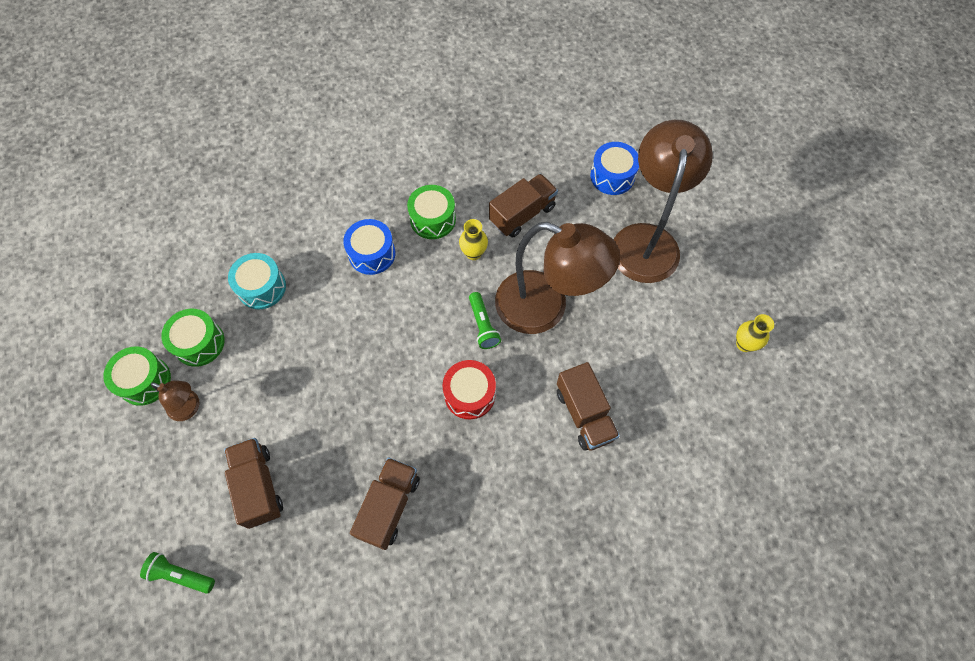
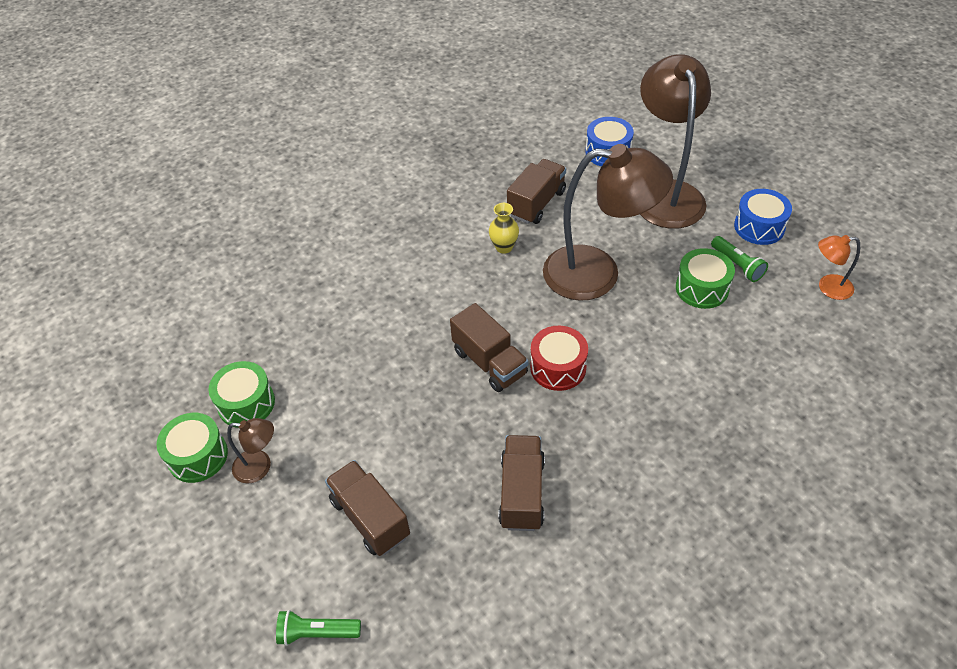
camera: 15 degrees left, 15 degrees down
turquoise drum [228,253,286,310] -> none
blue drum [343,219,396,275] -> blue drum moved to [734,189,792,245]
green drum [407,185,456,239] -> green drum moved to [676,248,735,309]
green flashlight [469,292,501,349] -> green flashlight moved to [711,236,768,282]
brown truck [557,362,620,451] -> brown truck moved to [450,303,529,392]
yellow vase [736,314,774,352] -> none
none -> orange lamp [818,235,860,300]

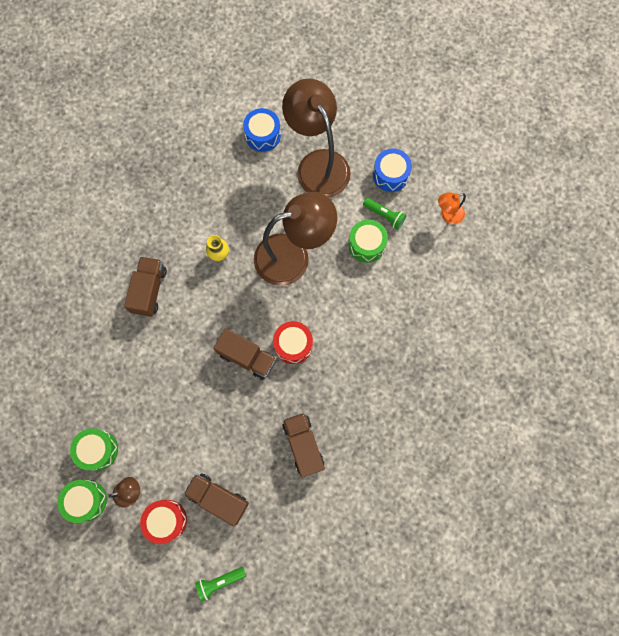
camera: 25 degrees left, 25 degrees up
brown truck [507,159,566,224] -> brown truck moved to [124,256,167,317]
none -> red drum [140,500,187,544]

